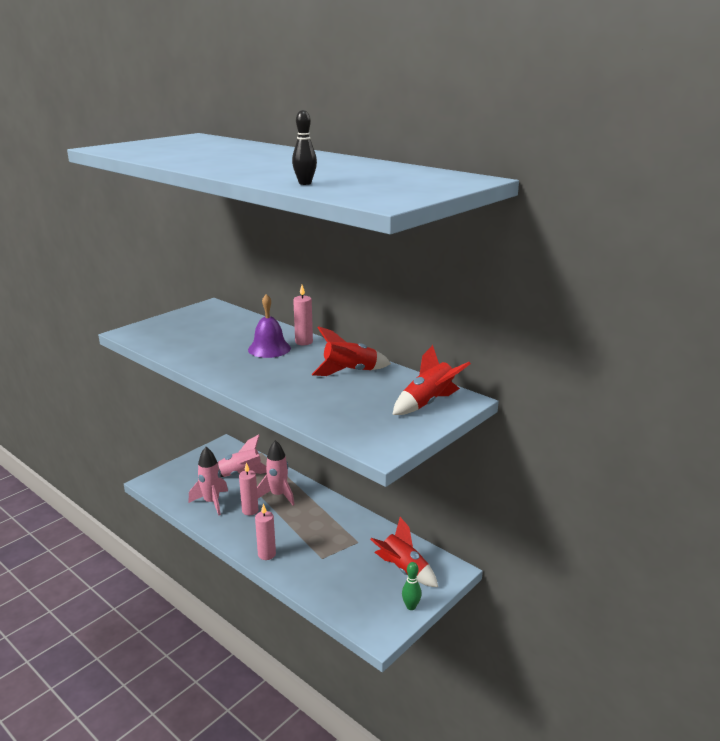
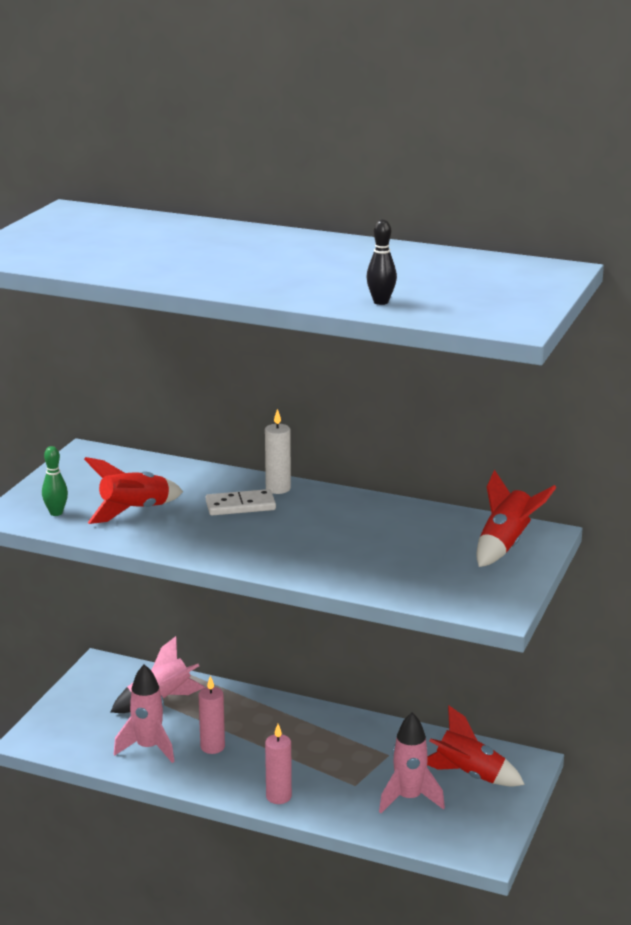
camera: 20 degrees left, 0 degrees up
purple bell [248,294,291,358] -> white domino [206,489,276,515]
pink rocket [257,440,294,506] -> pink rocket moved to [379,713,445,813]
pink candle [293,285,313,345] -> white candle [265,409,291,494]
red rocket [311,326,391,376] -> red rocket moved to [84,457,183,524]
green bowling pin [402,562,422,610] -> green bowling pin moved to [42,446,68,516]

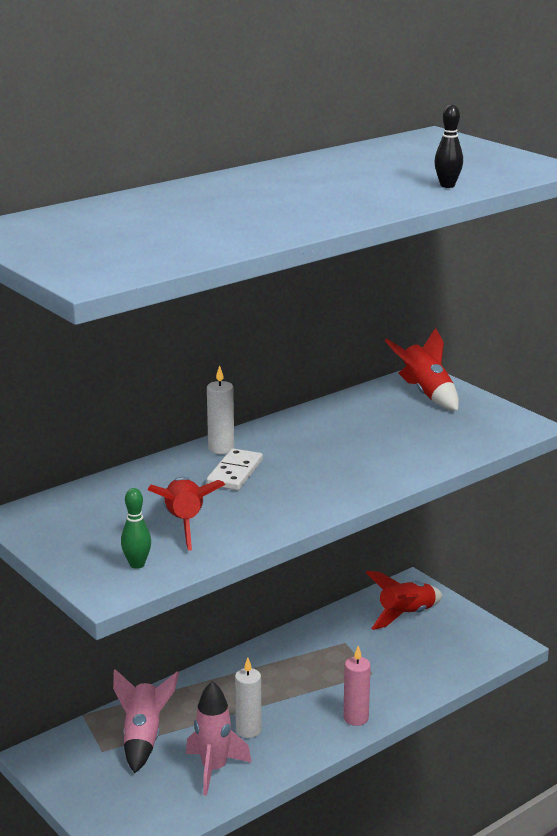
camera: 60 degrees left, 0 degrees up
pink candle [199,676,225,754] -> white candle [235,658,261,738]
pink rocket [379,713,445,813] -> none

